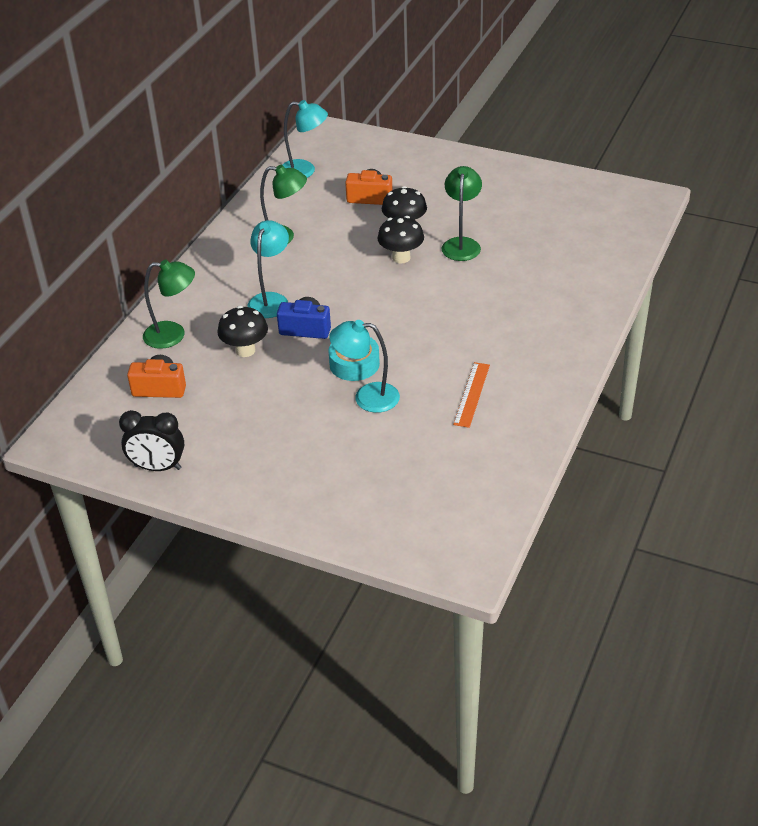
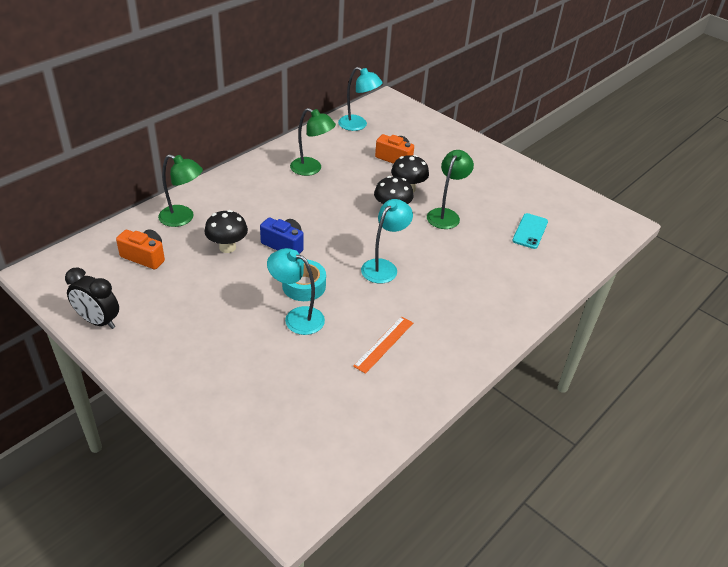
camera: 15 degrees right, 0 degrees up
turquoise lamp [247,220,289,318] -> turquoise lamp moved to [361,199,413,283]
none -> turquoise phone [512,213,548,249]

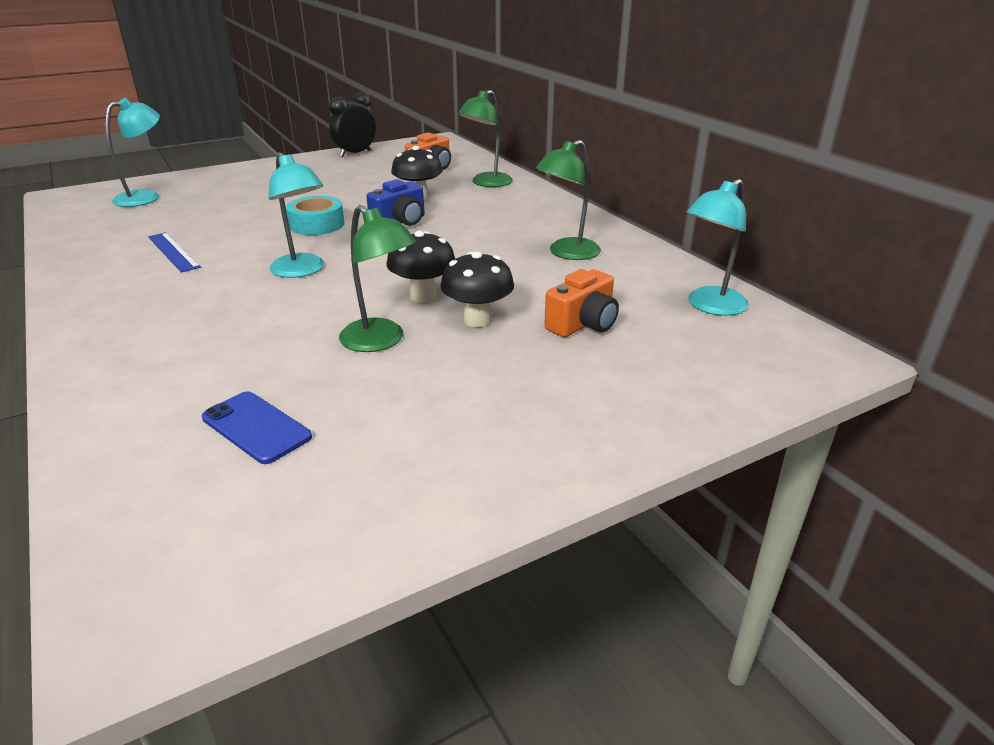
camera: 110 degrees right, 10 degrees down
turquoise lamp [267,248,325,335] -> turquoise lamp moved to [105,98,160,207]
orange ruler [353,316,413,374] -> blue ruler [148,232,201,273]
turquoise phone [512,213,548,249] -> blue phone [202,391,312,464]

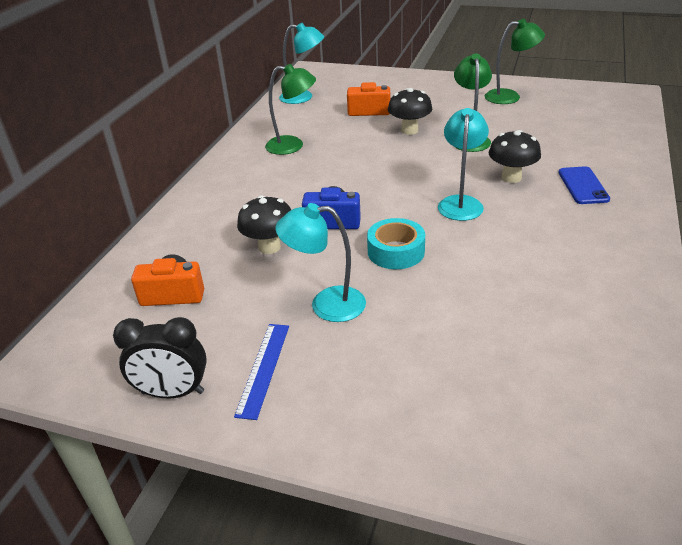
camera: 130 degrees left, 5 degrees up
turquoise lamp [105,98,160,207] -> turquoise lamp moved to [276,203,366,322]
blue ruler [148,232,201,273] -> blue ruler moved to [234,324,289,420]
blue phone [202,391,312,464] -> blue phone moved to [558,166,610,204]
black mushroom [386,231,455,302] -> black mushroom moved to [489,130,541,183]
green lamp [458,90,513,187] -> green lamp moved to [485,19,545,104]

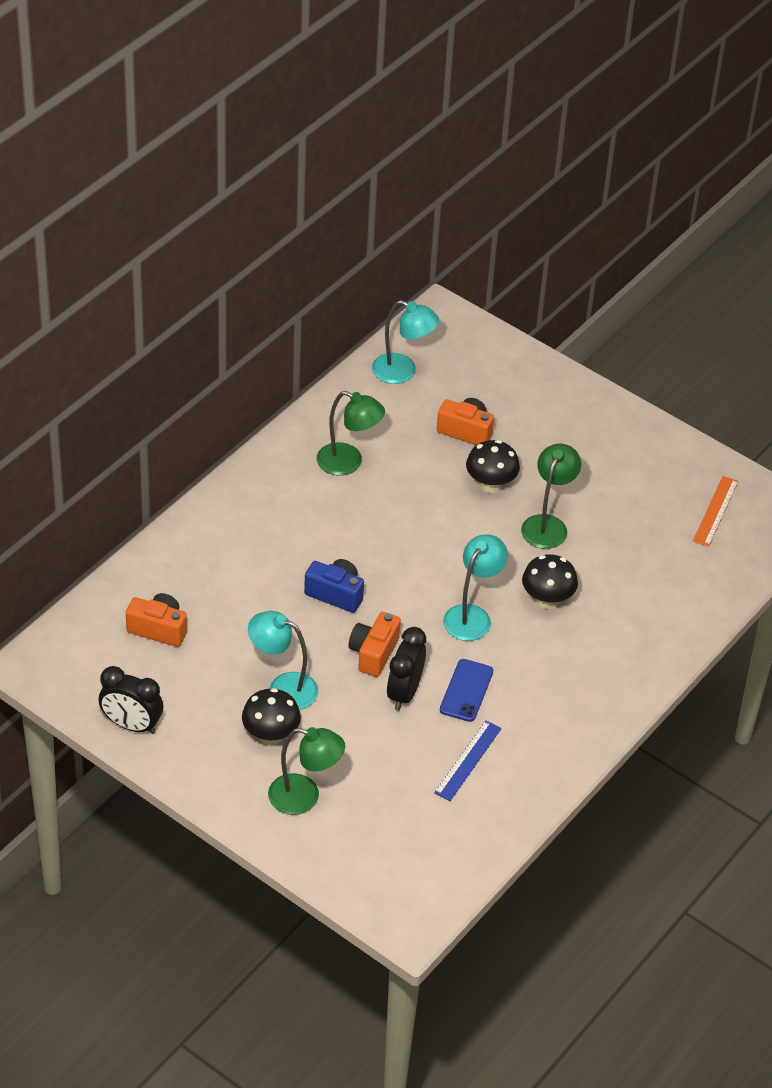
camera: 15 degrees right, 10 degrees up
blue ruler [234,324,289,420] -> blue ruler moved to [434,721,502,801]
black mushroom [237,195,291,254] -> black mushroom moved to [242,688,301,746]
turquoise tape [367,218,425,269] -> orange camera [348,612,401,677]
green lamp [485,19,545,104] -> green lamp moved to [268,727,345,815]
blue phone [558,166,610,204] -> blue phone moved to [440,659,493,722]
none -> black clock [387,627,426,711]
none -> orange ruler [693,476,738,547]

